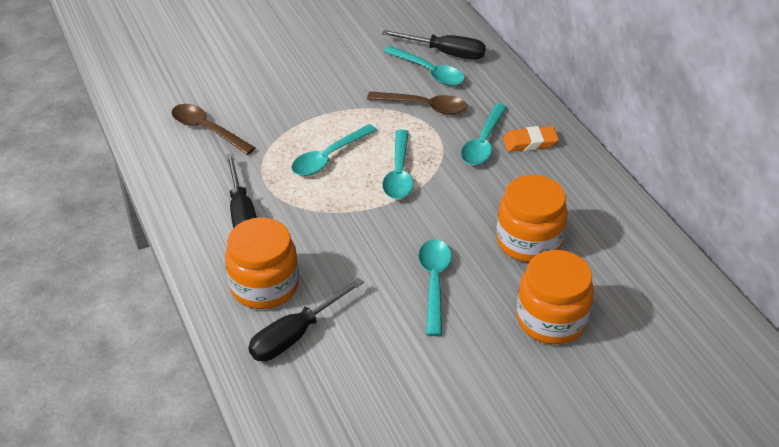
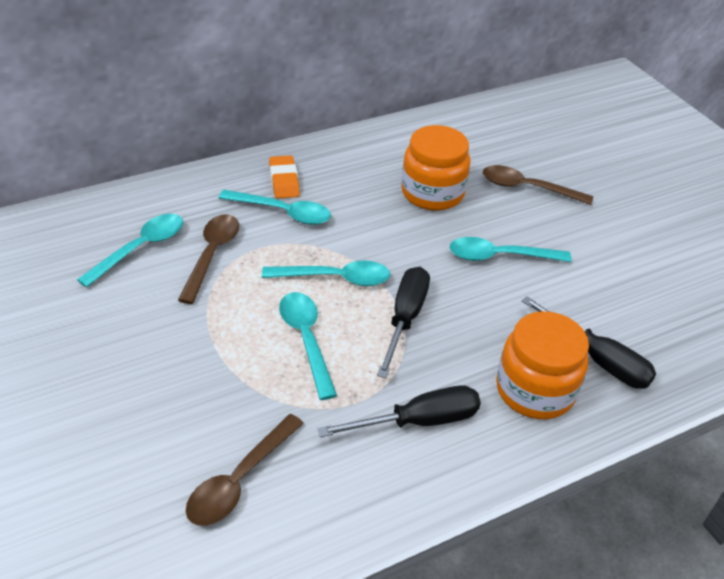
camera: 95 degrees left, 0 degrees up
turquoise spoon [291,124,377,176] -> turquoise spoon turned 150 degrees counterclockwise [279,292,337,400]
black screwdriver [382,30,486,60] -> black screwdriver moved to [377,267,430,378]
orange jar [517,250,594,344] -> brown spoon [483,165,593,205]

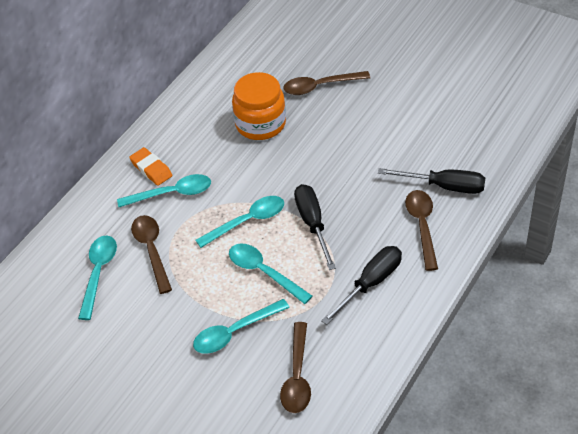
camera: 25 degrees left, 5 degrees up
turquoise spoon [449,237,571,262] -> turquoise spoon moved to [193,299,290,354]
orange jar [496,311,589,419] -> brown spoon [405,190,438,271]

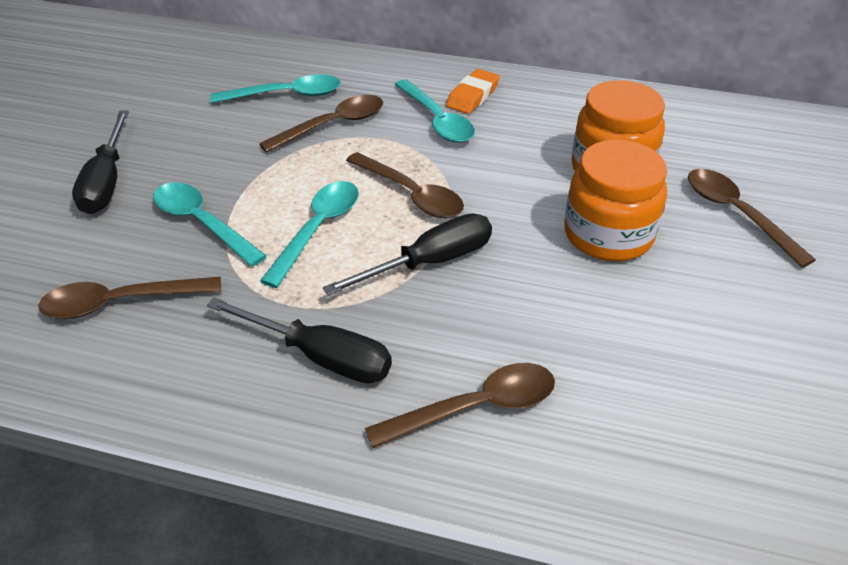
camera: 70 degrees right, 5 degrees down
turquoise spoon [195,196,284,248] -> brown spoon [346,152,464,218]
black screwdriver [378,168,485,194] -> black screwdriver moved to [72,110,129,214]
none -> orange jar [565,140,667,261]

